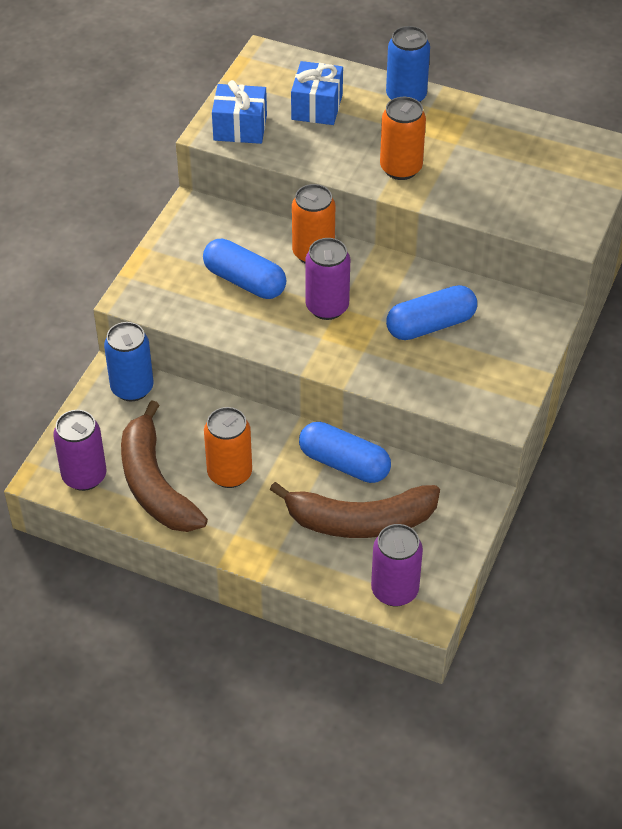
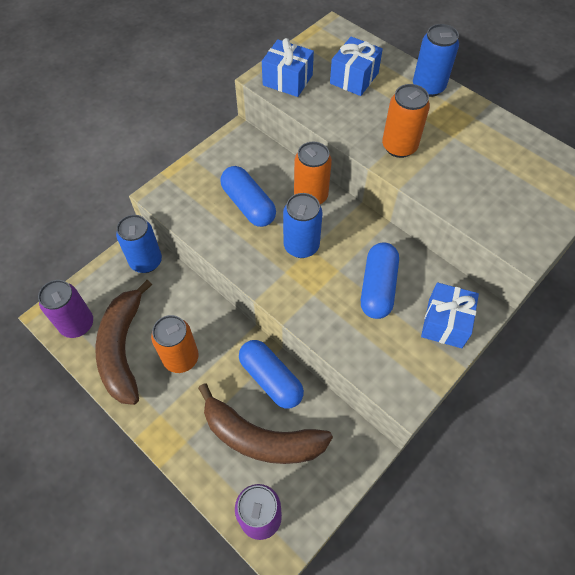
camera: 20 degrees right, 10 degrees up
purple can [305,238,350,320] -> blue can [283,193,323,258]
blue capsule [386,285,477,340] -> blue capsule turned 75 degrees counterclockwise [361,242,399,319]
none -> blue gift [421,282,479,348]

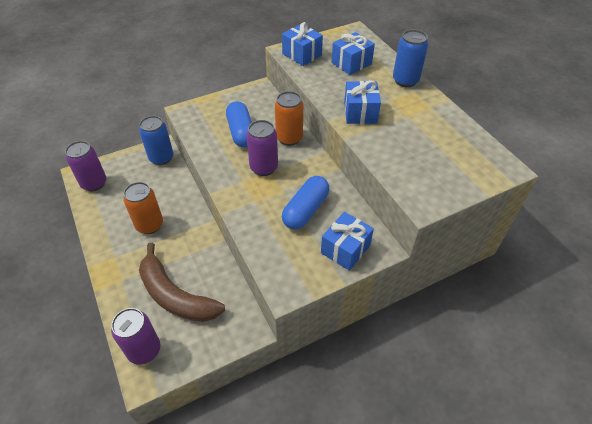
camera: 20 degrees right, 10 degrees down
brown banana [96,280,152,405] -> none
blue capsule [239,340,304,409] -> none
blue can [283,193,323,258] -> purple can [246,120,278,176]
orange can [382,84,430,158] -> blue gift [344,80,381,124]

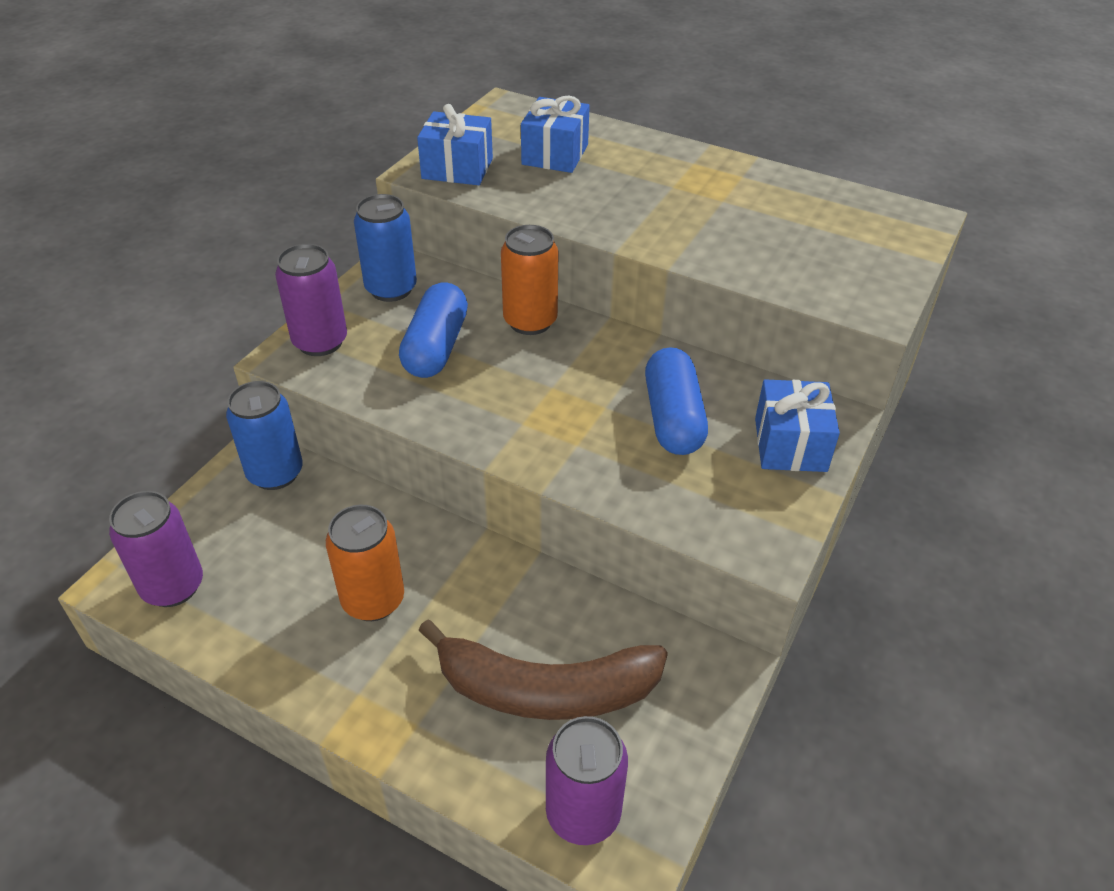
camera: 35 degrees left, 5 degrees down
blue capsule [226,101,252,148] -> blue capsule turned 60 degrees clockwise [399,282,468,378]
purple can [246,120,278,176] -> purple can moved to [275,244,347,356]
blue gift [344,80,381,124] -> none
blue can [393,30,428,87] -> blue can moved to [354,194,417,302]

